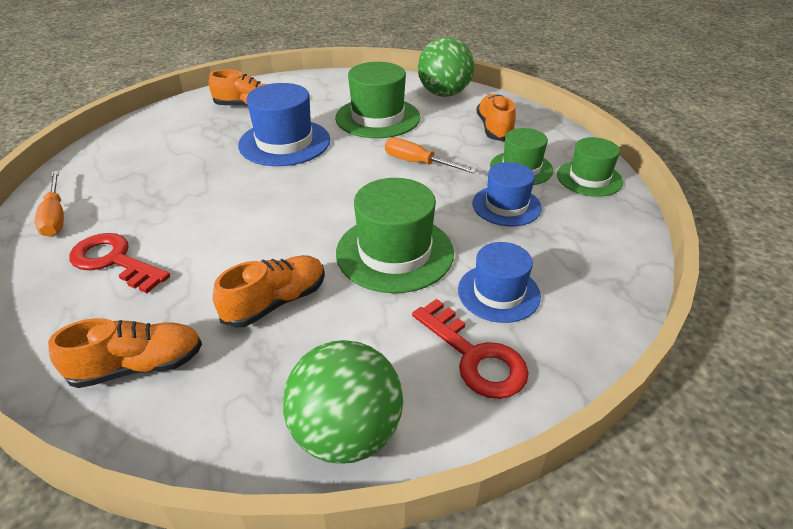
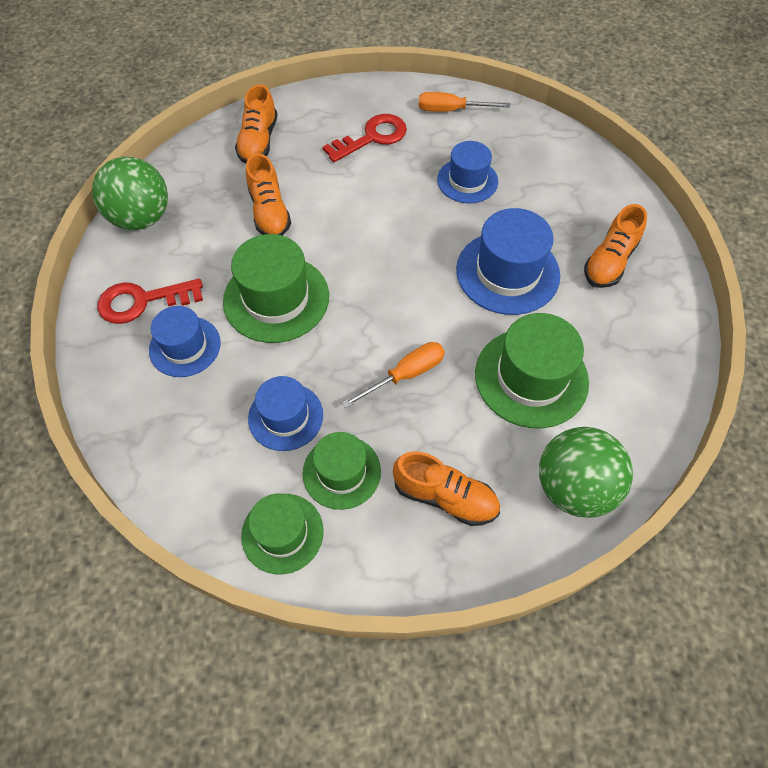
camera: 115 degrees right, 20 degrees up
none -> blue hat [437,141,498,203]

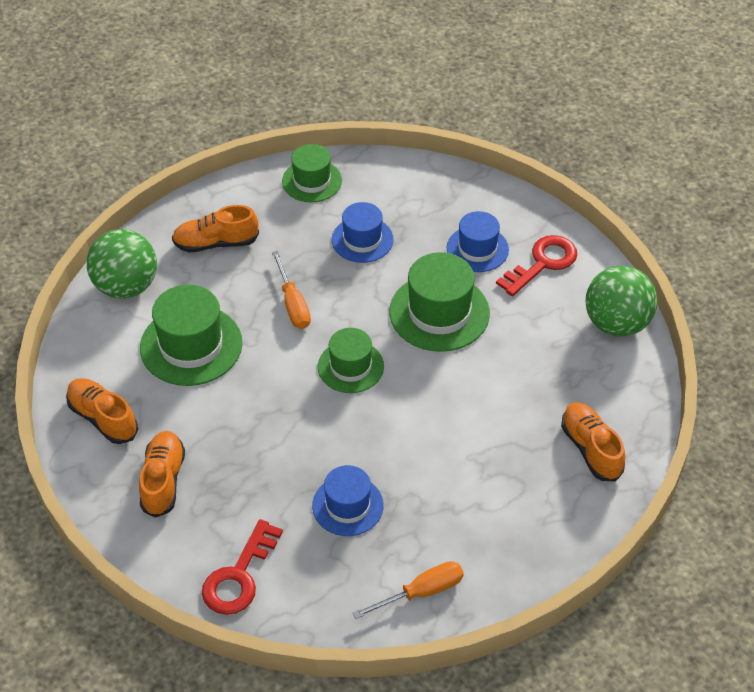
camera: 150 degrees right, 10 degrees down
orange shoe [246,153,291,236] -> orange shoe moved to [66,378,138,444]
green hat [303,432,381,510] -> green hat moved to [318,328,384,393]
red key [323,114,407,162] -> red key moved to [202,519,283,615]
orange screwdriver [342,342,445,408] -> orange screwdriver turned 45 degrees counterclockwise [272,251,311,329]
blue hat [456,208,560,315] -> none

